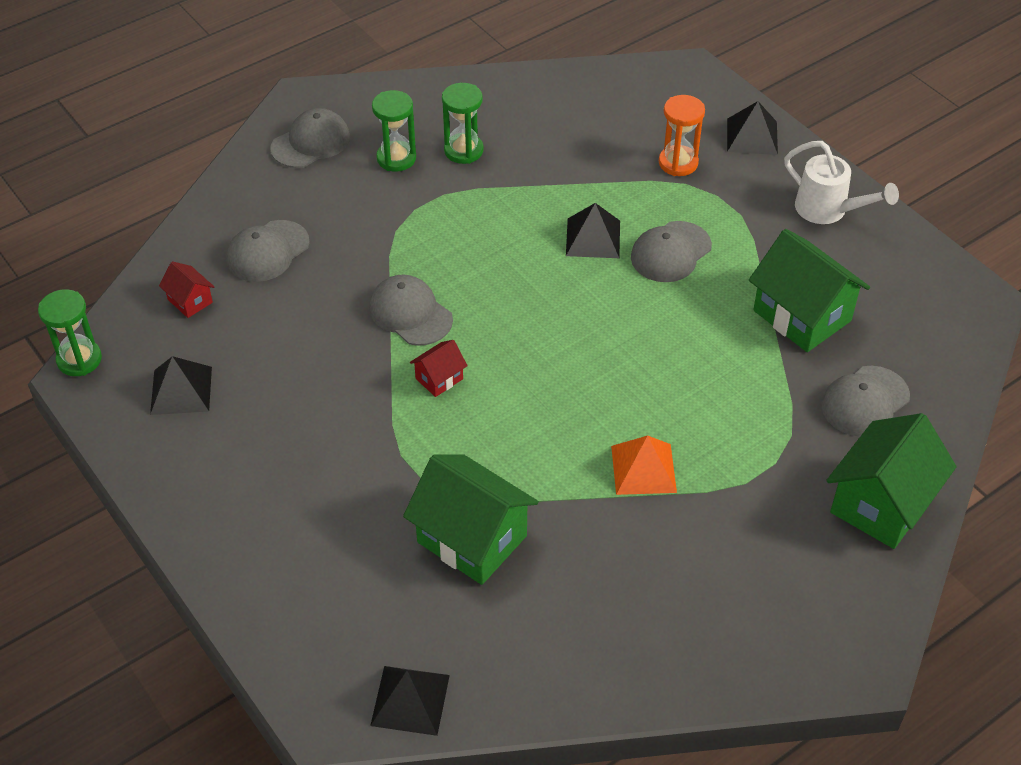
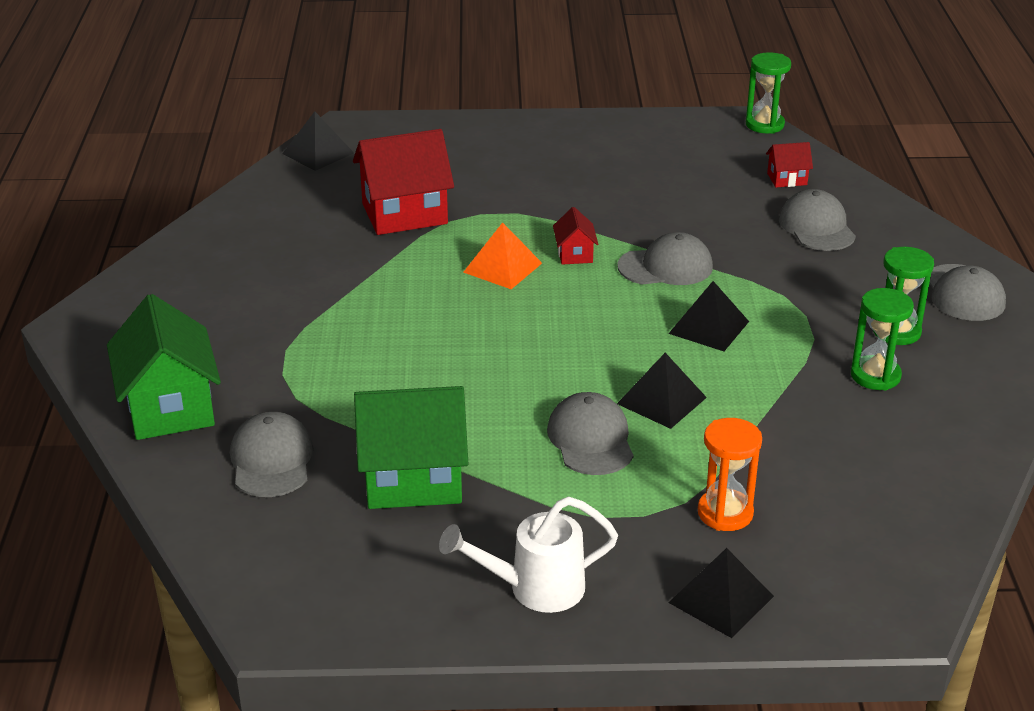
camera: 125 degrees right, 15 degrees down
black pyramid [150,356,212,415] -> black pyramid moved to [668,281,749,351]
green house [403,454,539,585] -> red house [353,129,454,235]
orange pyramid [611,435,677,495] -> orange pyramid moved to [463,222,542,289]

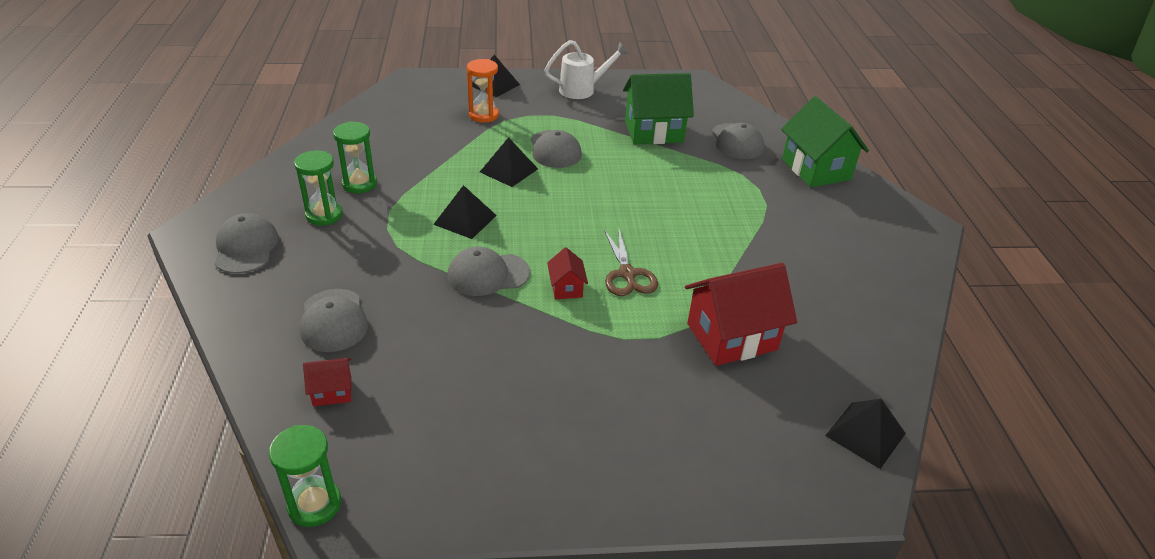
camera: 175 degrees right, 5 degrees up
orange pyramid [463,222,542,289] -> brown scissors [604,229,658,296]

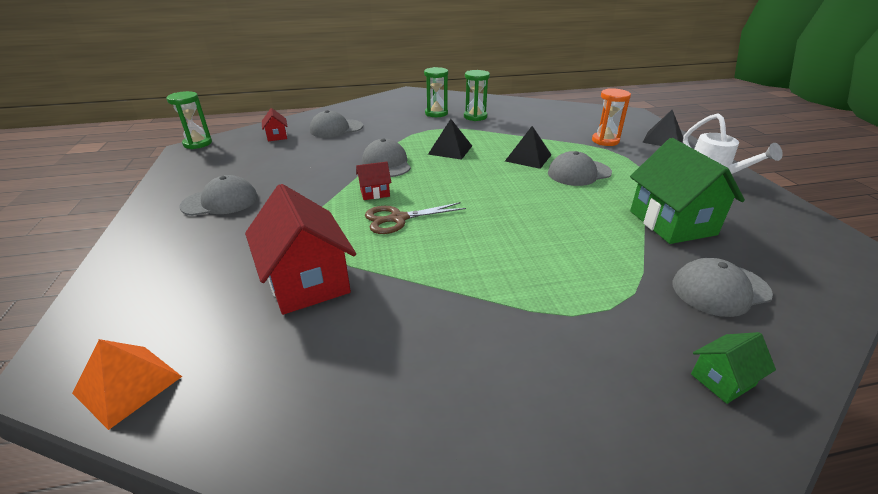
camera: 85 degrees right, 5 degrees down
grey cap [215,213,279,274] -> grey cap moved to [180,175,258,216]
green house [781,96,869,187] -> green house [691,332,776,404], size x0.47
black pyramid [825,399,906,469] -> orange pyramid [72,339,182,430]

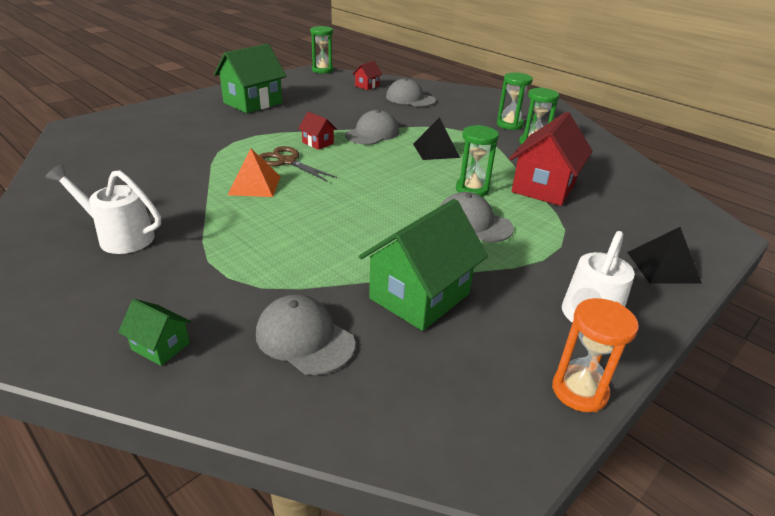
camera: 55 degrees right, 0 degrees up
orange pyramid [72,339,182,430] -> orange pyramid moved to [228,148,281,197]
grey cap [180,175,258,216] -> green house [214,44,286,113]
red house [245,184,356,315] -> red house moved to [509,112,592,206]
black pyramid [505,126,551,169] -> green hourglass [456,125,499,197]
orange hourglass [592,88,631,146] -> orange hourglass moved to [552,298,639,412]
none -> white watering can [45,164,161,254]

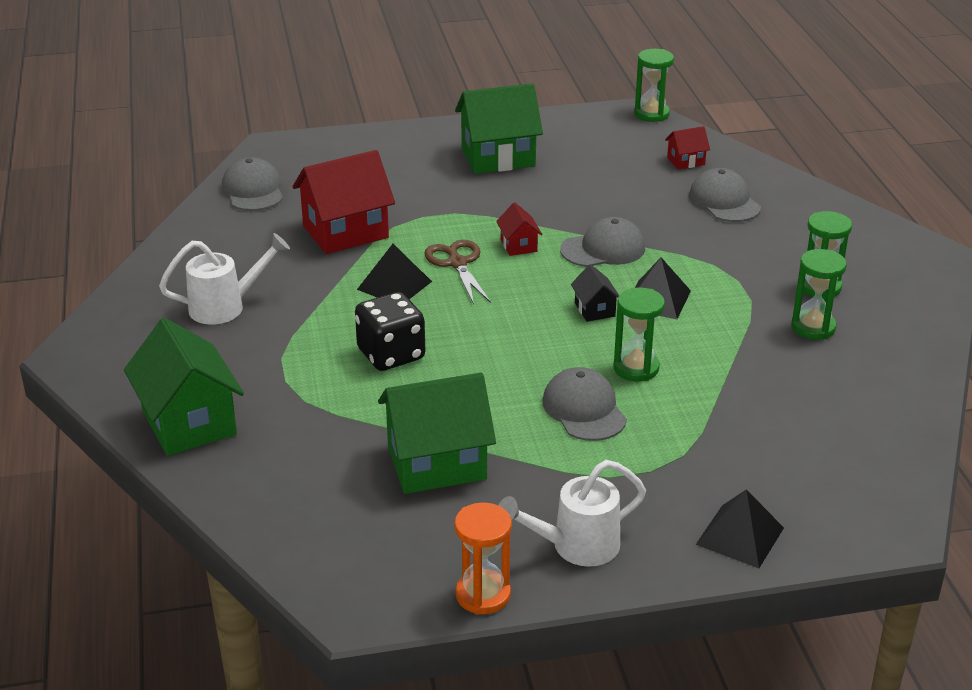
camera: 35 degrees right, 0 degrees up
white watering can [45,164,161,254] -> white watering can turned 105 degrees clockwise [159,233,290,325]
green house [118,299,192,366] -> green house [124,318,244,456], size x2.12
orange pyramid [228,148,281,197] -> black pyramid [357,244,432,299]
grey cap [256,295,355,375] -> grey cap moved to [222,157,283,211]
red house [509,112,592,206] -> red house moved to [293,150,395,254]
none -> black dice [355,292,425,371]
none -> black house [571,264,619,322]

